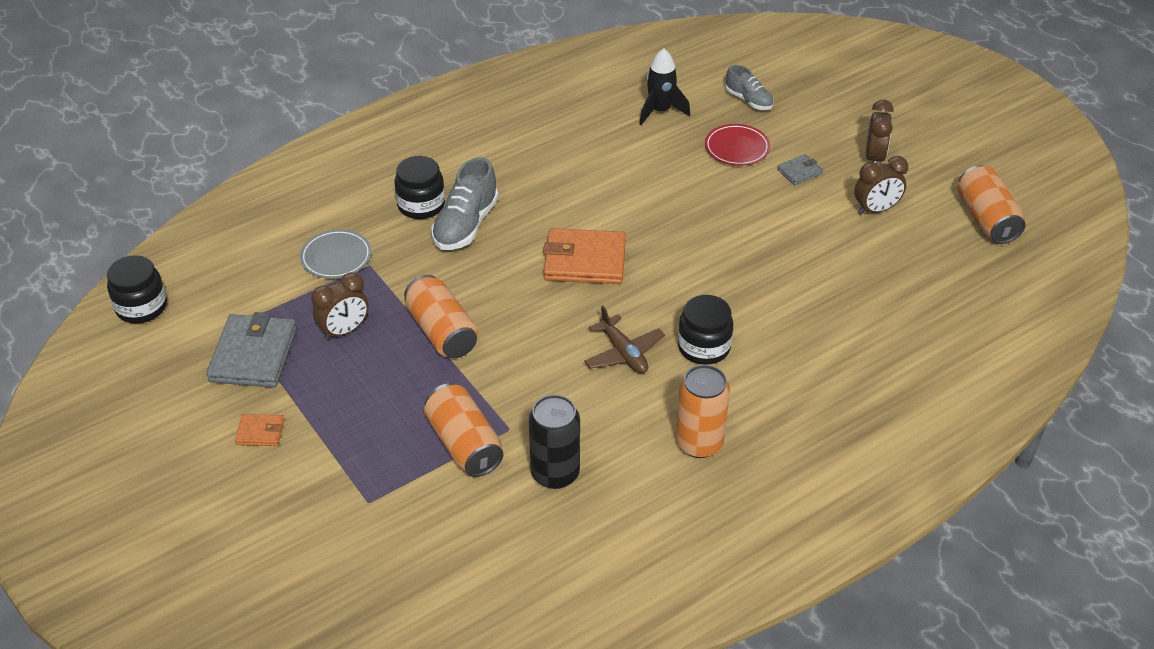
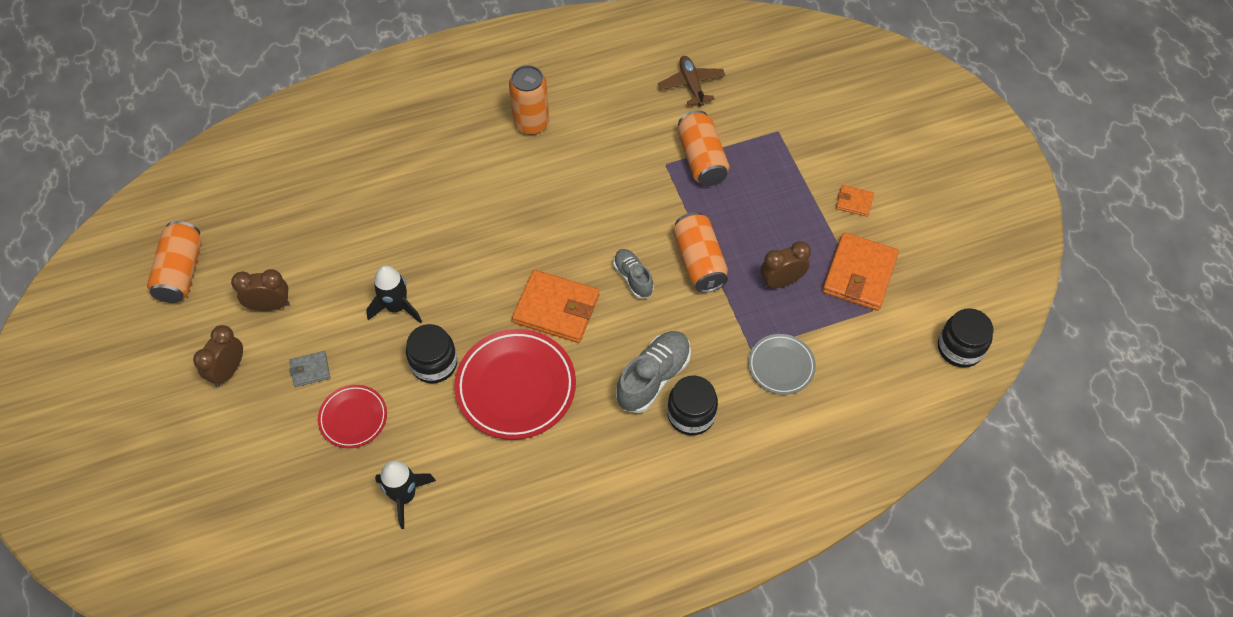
camera: 165 degrees left, 15 degrees up
grey wallet [206,312,297,388] -> orange wallet [822,232,899,311]
black can [529,395,580,489] -> none
brown plane [584,305,665,374] -> brown plane moved to [658,56,725,106]
black jar [678,295,733,365] -> black jar moved to [406,324,457,384]
grey shoe [725,65,774,110] -> grey shoe moved to [613,249,654,298]
none -> black rocket [366,265,422,324]
none -> red plate [454,329,576,440]

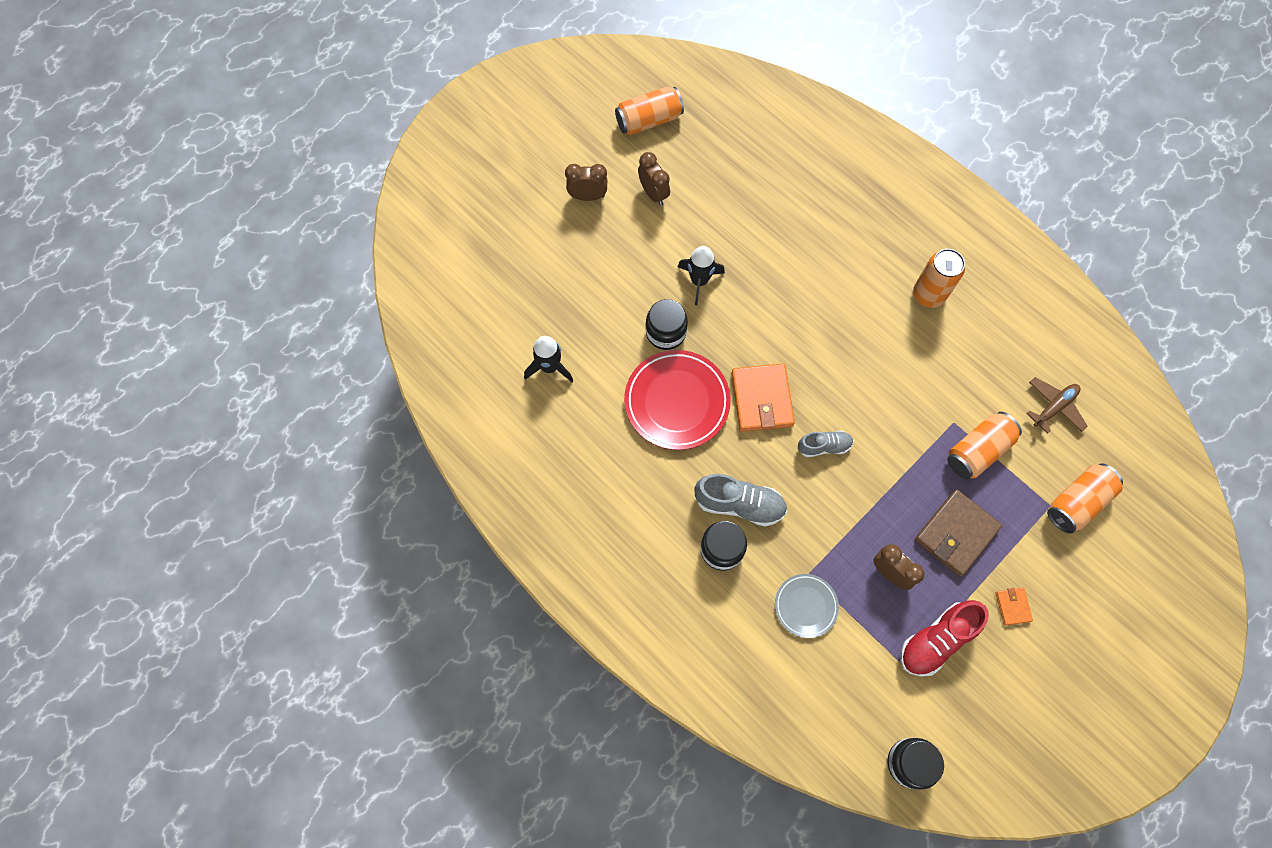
camera: 65 degrees right, 10 degrees up
grey wallet [289,351,330,387] -> none
red plate [318,385,387,448] -> none
grey shoe [613,249,654,298] -> grey shoe turned 45 degrees clockwise [798,431,853,457]
orange can [673,212,728,293] -> orange can moved to [1047,463,1123,533]
orange wallet [822,232,899,311] -> red shoe [900,600,989,676]
none -> brown wallet [915,489,1002,577]

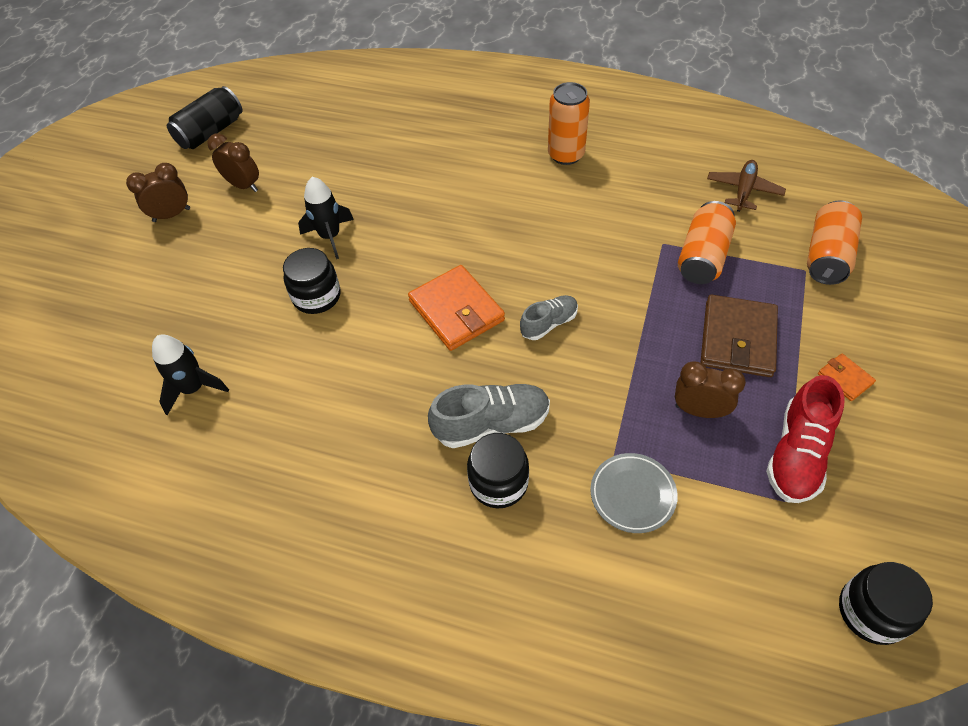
camera: 25 degrees left, 15 degrees down
orange can [615,87,684,135] -> black can [167,86,242,149]
red plate [624,350,731,450] -> none

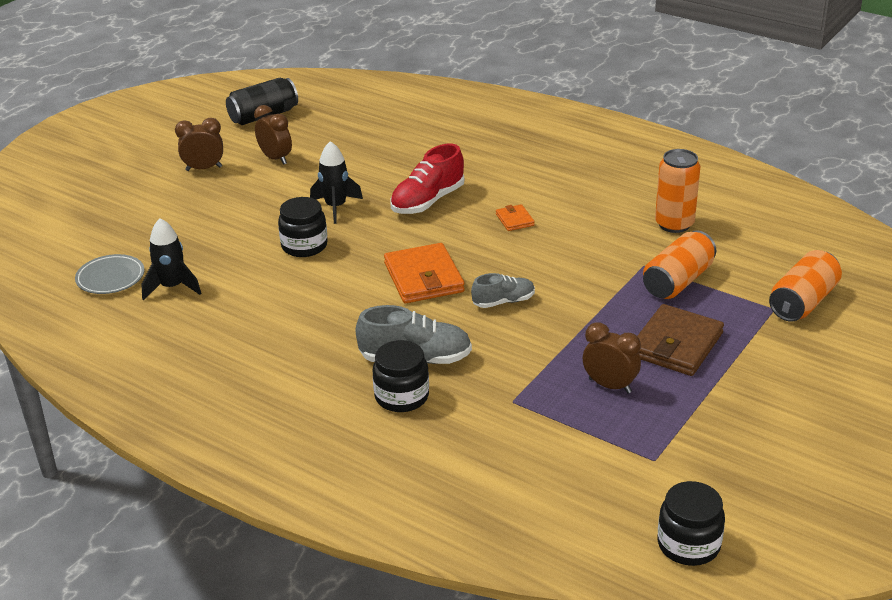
camera: 15 degrees right, 20 degrees down
orange can [548,82,590,165] -> orange can moved to [655,149,700,233]
grey plate [590,453,678,533] -> grey plate moved to [75,254,145,294]
brown plane [707,160,786,212] -> none
red shoe [766,375,845,503] -> red shoe moved to [390,144,464,214]
orange wallet [818,354,876,401] -> orange wallet moved to [496,204,535,231]

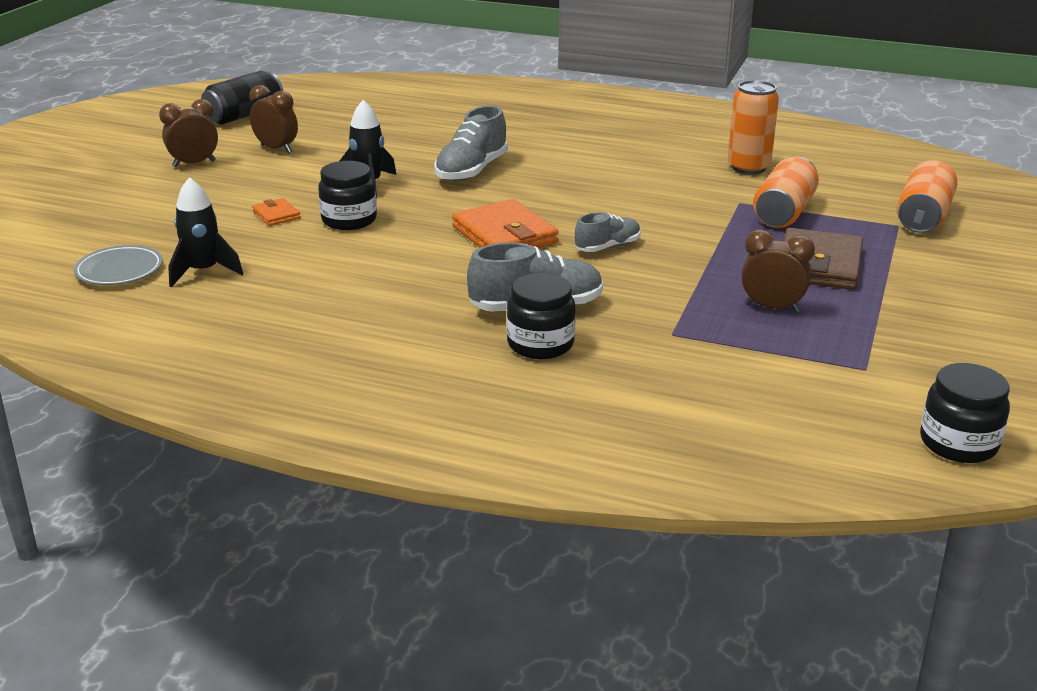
camera: 15 degrees left, 5 degrees down
red shoe [390,144,464,214] -> grey shoe [434,105,508,182]
orange wallet [496,204,535,231] -> orange wallet moved to [252,198,301,226]

